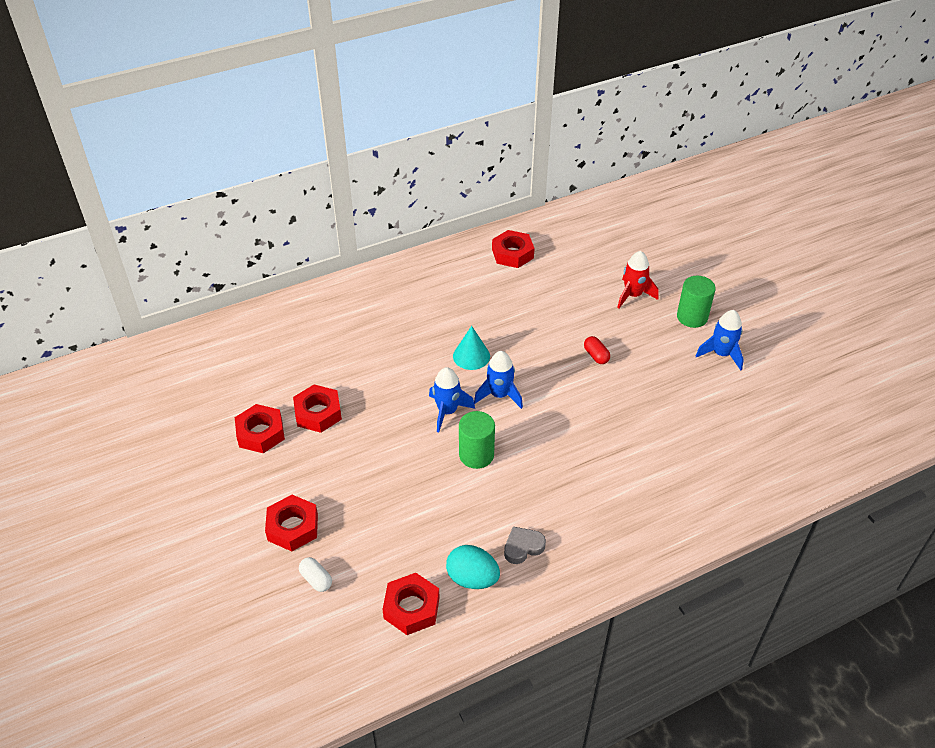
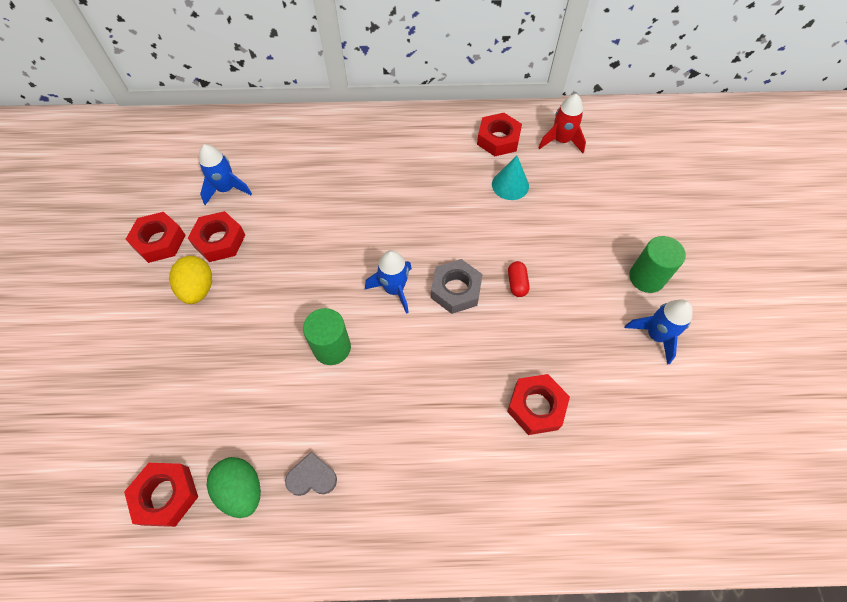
camera: 25 degrees right, 15 degrees up
red nut [265,495,318,551] -> red nut moved to [507,374,570,435]
white capsule [299,557,332,592] -> none
blue rocket [429,367,475,433] -> blue rocket moved to [199,144,252,205]
turquoise egg [446,545,500,589] -> green egg [207,457,261,518]
turquoise cone [453,326,490,370] -> turquoise cone moved to [492,156,529,200]
red rocket [617,251,659,309] -> red rocket moved to [539,94,586,153]
none -> yellow egg [169,256,212,304]
none -> grey nut [431,259,483,314]

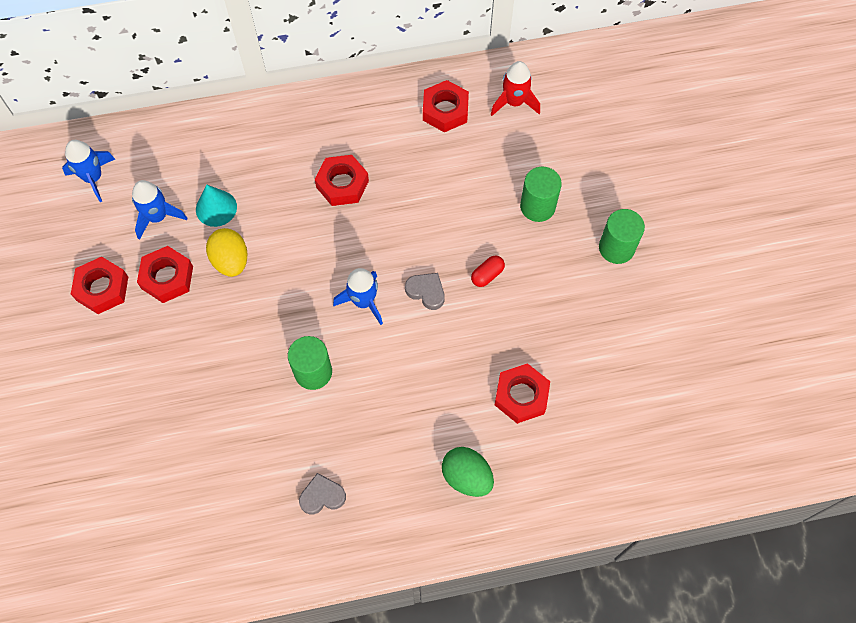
camera: 10 degrees left, 5 degrees up
red nut [124,463,198,527] -> red nut moved to [315,155,369,206]
yellow egg [169,256,212,304] -> yellow egg moved to [206,228,248,277]
green egg [207,457,261,518] -> green egg moved to [442,447,494,497]
grey nut [431,259,483,314] -> grey heart [405,273,445,310]
turquoise cone [492,156,529,200] -> turquoise cone moved to [196,184,237,227]
red capsule [508,261,529,297] -> red capsule turned 60 degrees clockwise [471,255,505,287]
blue rocket [625,299,693,365] -> blue rocket moved to [62,140,115,202]
none -> green cylinder [520,167,562,222]

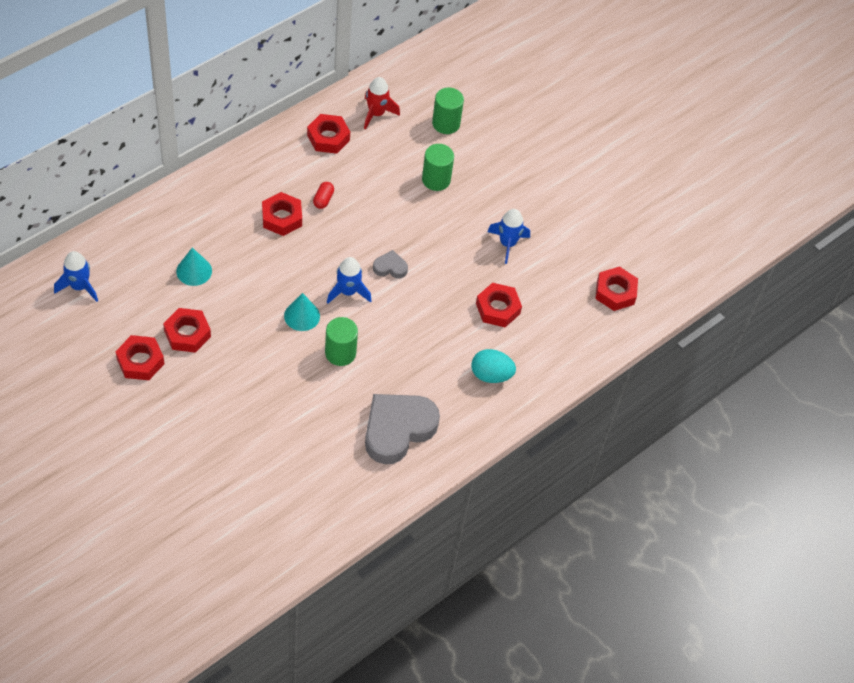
camera: 35 degrees left, 10 degrees down
blue rocket [132,180,187,240] -> blue rocket moved to [488,209,530,264]
yellow egg [206,228,248,277] -> none
grey heart [299,473,346,514] -> grey heart [365,394,440,464], size x2.22
green egg [442,447,494,497] -> turquoise egg [471,349,516,383]
red capsule [471,255,505,287] -> red capsule moved to [313,182,334,209]
green cylinder [599,209,645,264] -> green cylinder moved to [432,88,464,134]
none -> turquoise cone [284,293,320,331]
none -> red nut [595,266,638,311]

